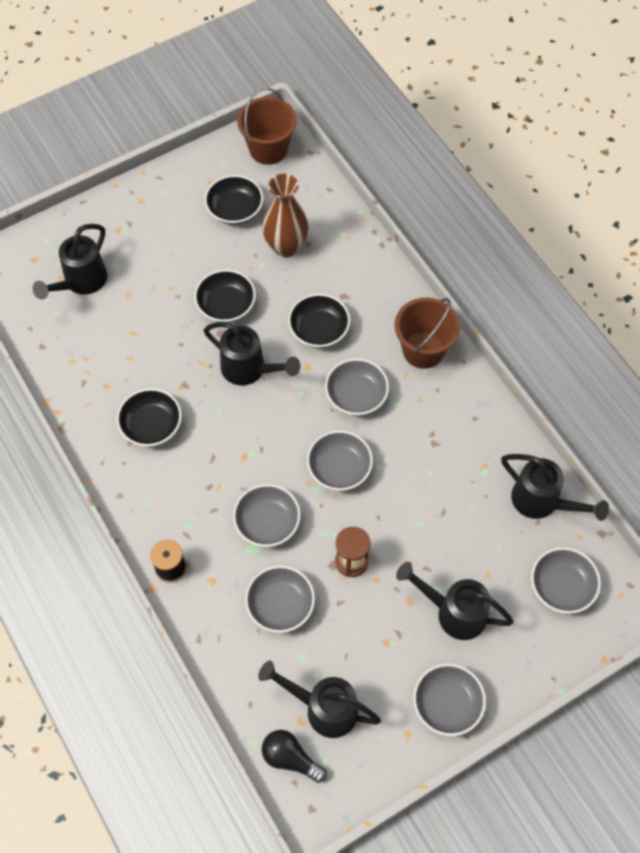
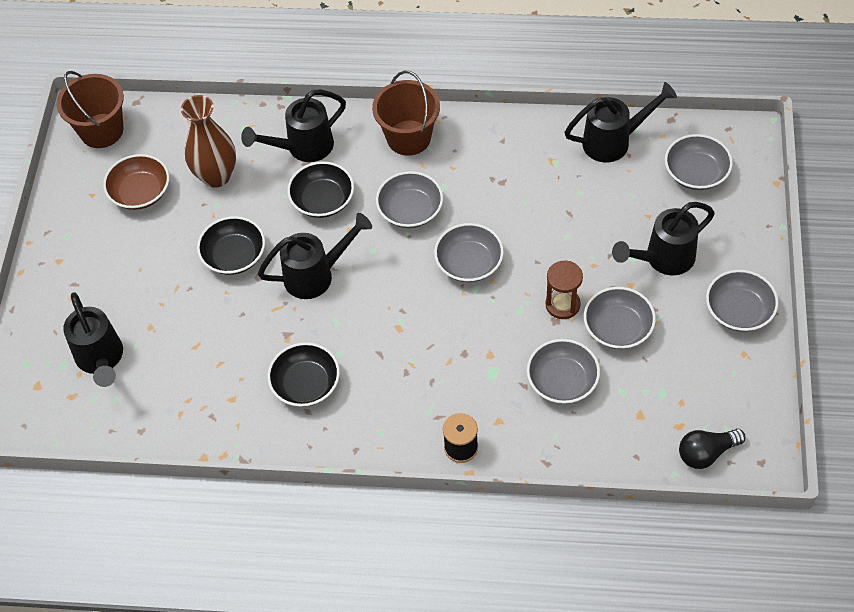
camera: 50 degrees left, 5 degrees down
black bowl [204,175,264,225] -> brown bowl [103,154,169,210]
grey bowl [233,484,301,547] -> grey bowl moved to [584,287,656,349]
black watering can [258,661,381,738] -> black watering can moved to [241,90,346,162]

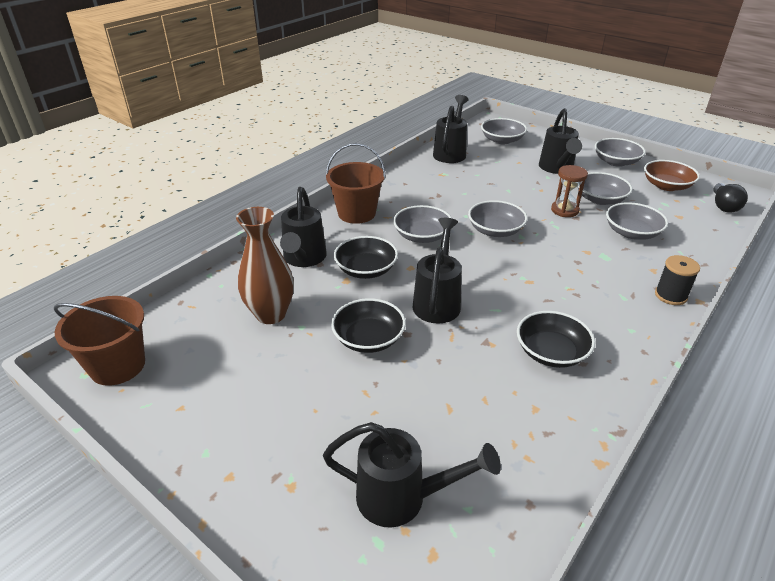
camera: 60 degrees left, 20 degrees down
brown bowl [103,154,169,210] -> brown bowl moved to [644,160,700,191]

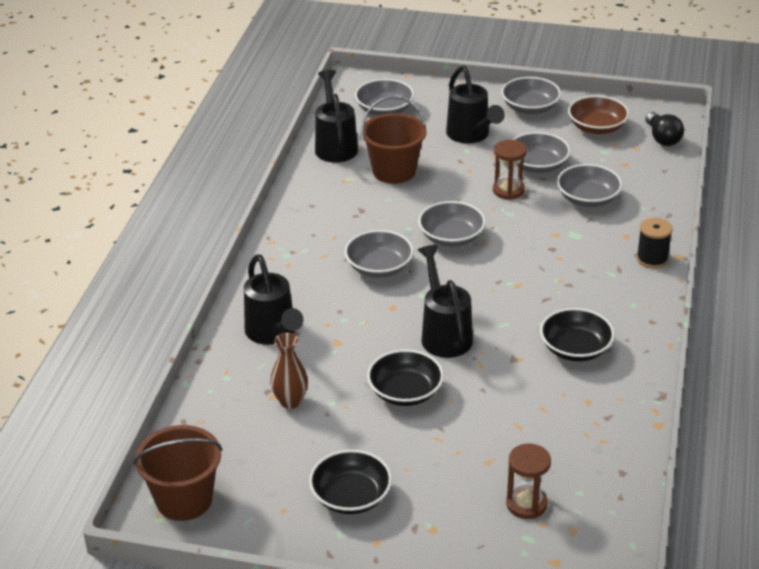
camera: 25 degrees left, 0 degrees up
brown vase [236,207,294,324] -> brown vase [270,333,308,409], size x0.64
black watering can [323,422,501,528] -> brown hourglass [506,444,551,519]
brown bucket [326,143,386,224] -> brown bucket moved to [361,96,427,184]
black bowl [334,236,398,279] -> black bowl moved to [309,450,392,514]

